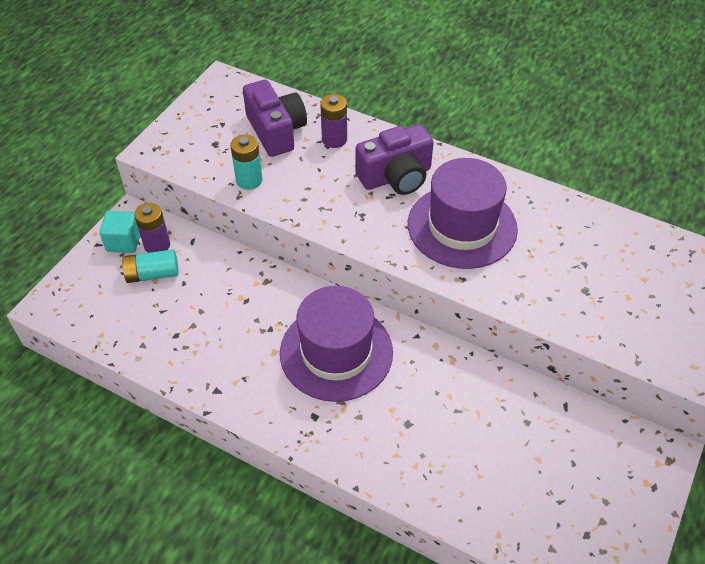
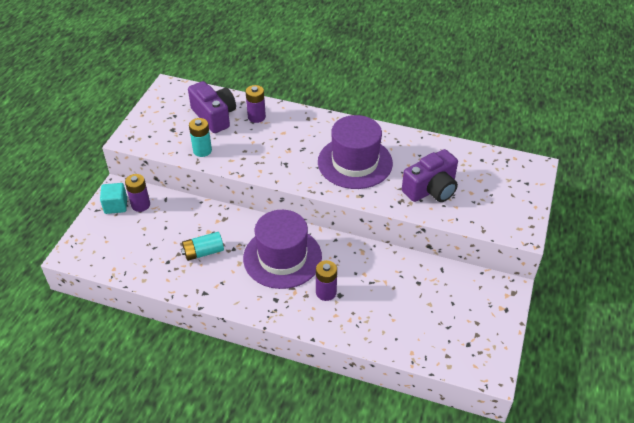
camera: 10 degrees left, 5 degrees down
turquoise battery [120,249,179,283] -> turquoise battery moved to [181,232,224,261]
purple camera [355,124,434,195] -> purple camera moved to [402,149,458,202]
none -> purple battery [316,260,337,301]

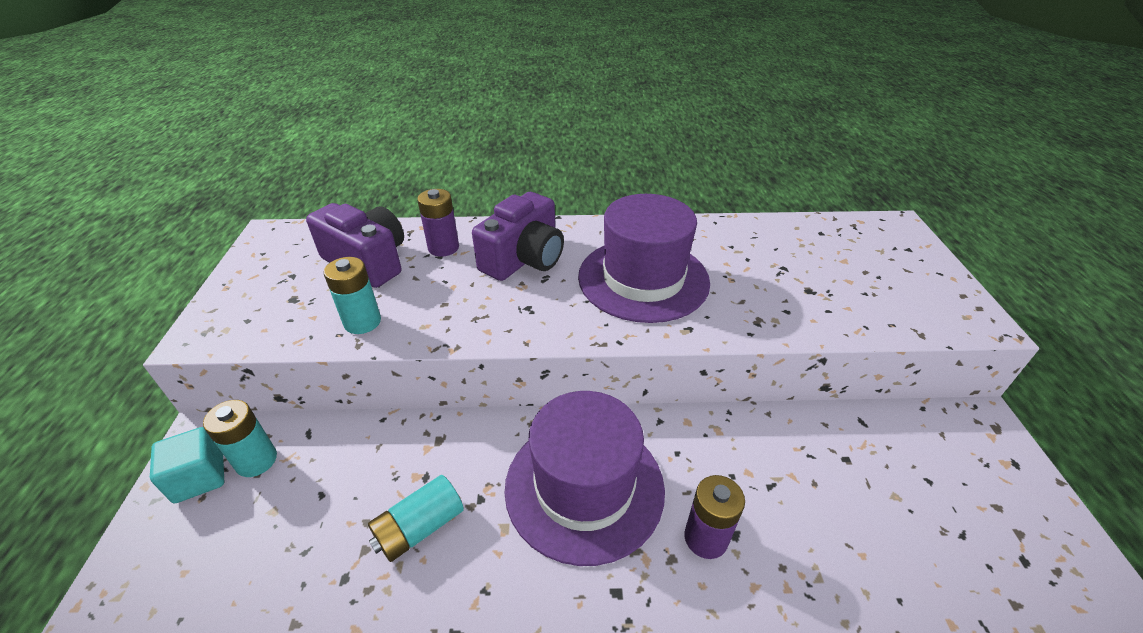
camera: 20 degrees left, 5 degrees down
purple battery [125,174,150,212] -> turquoise battery [203,400,277,477]
purple camera [402,149,458,202] -> purple camera moved to [472,192,564,281]

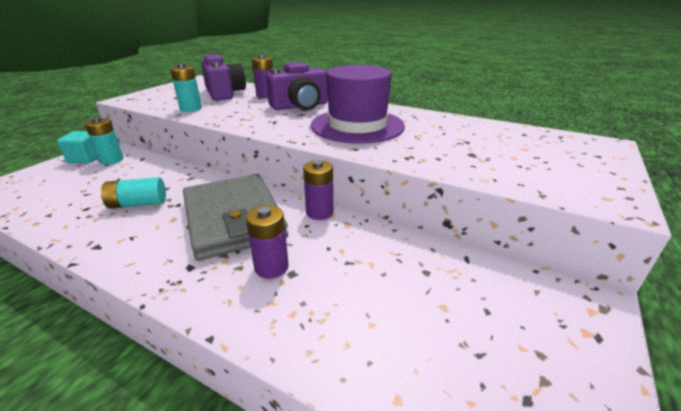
camera: 30 degrees right, 10 degrees down
purple hat [504,391,665,566] -> grey wallet [183,174,288,261]
none -> purple battery [303,160,333,220]

